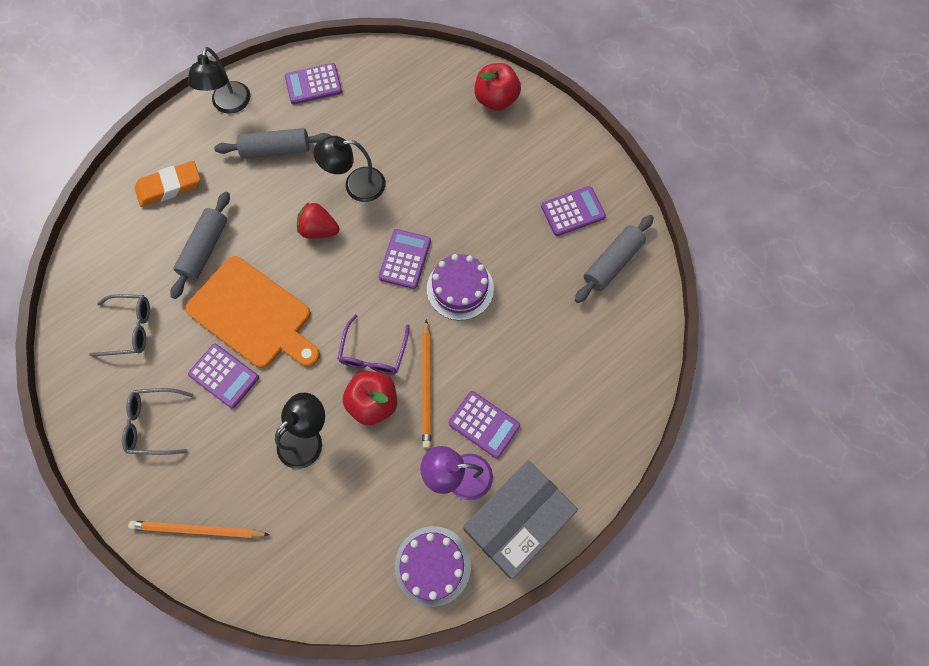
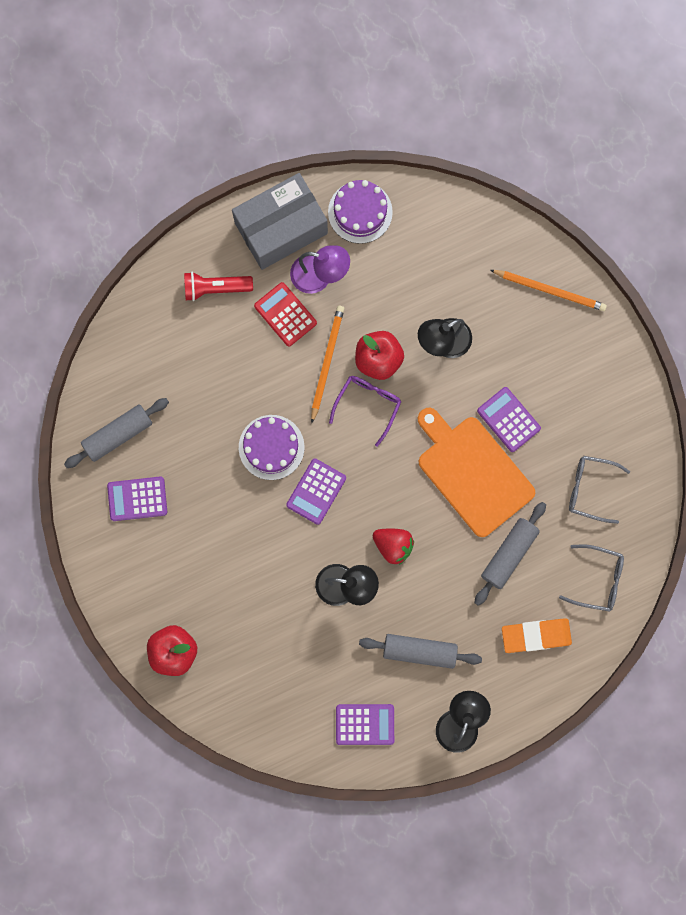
camera: 165 degrees left, 10 degrees up
grey glasses [122,388,194,455] -> grey glasses moved to [559,544,624,612]
purple calculator [448,391,520,458] -> red calculator [254,282,317,346]
none -> red flashlight [184,272,253,301]

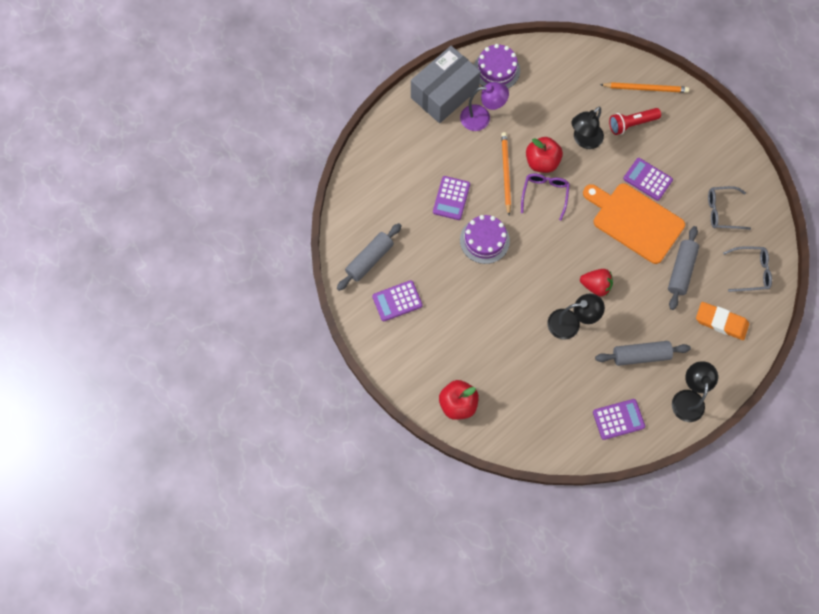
camera: 15 degrees left, 10 degrees down
red flashlight [184,272,253,301] -> red flashlight moved to [609,108,661,135]
red calculator [254,282,317,346] -> none
purple calculator [286,458,346,525] -> purple calculator moved to [433,176,470,220]
orange eraser [502,618,572,653] -> orange eraser turned 45 degrees clockwise [696,302,749,340]

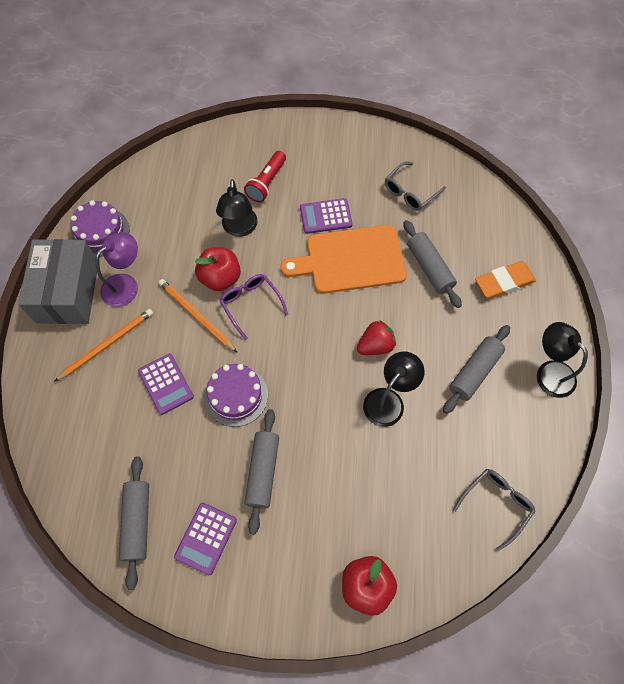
camera: 45 degrees left, 5 degrees down
purple calculator [593,399,645,440] -> none
orange pencil [600,82,689,93] -> orange pencil moved to [54,309,153,382]
grey glasses [723,246,772,292] -> grey glasses moved to [453,469,536,551]
none -> grey rolling pin [244,409,279,534]

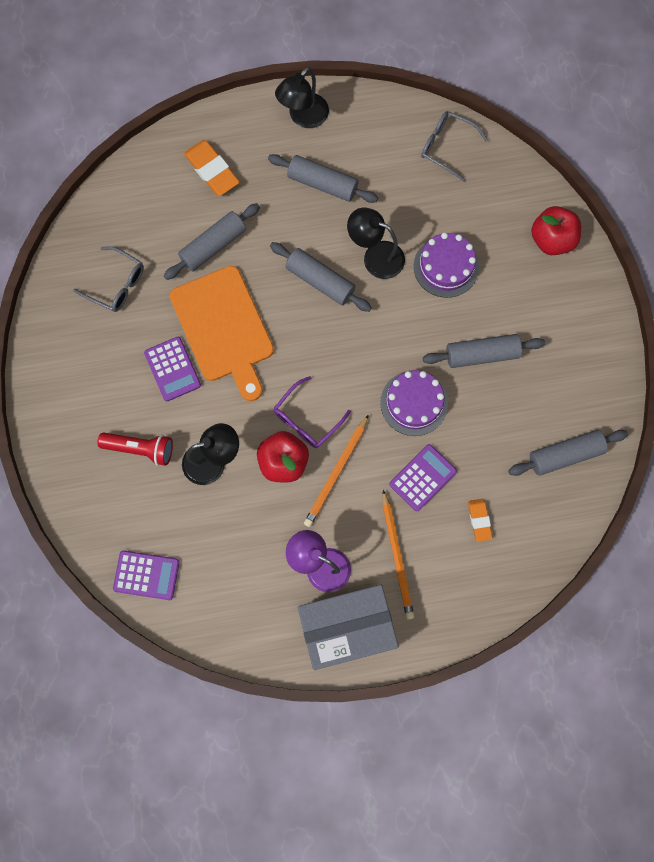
camera: 105 degrees left, 10 degrees up
orange pencil [54,309,153,382] -> orange pencil turned 135 degrees counterclockwise [382,490,414,620]
purple cake [71,200,130,257] -> purple cake moved to [414,233,479,298]
purple calculator [174,503,237,575] -> purple calculator moved to [113,550,180,600]
red strawberry [357,320,396,355] -> grey rolling pin [270,242,372,312]
none -> orange eraser [468,499,493,542]

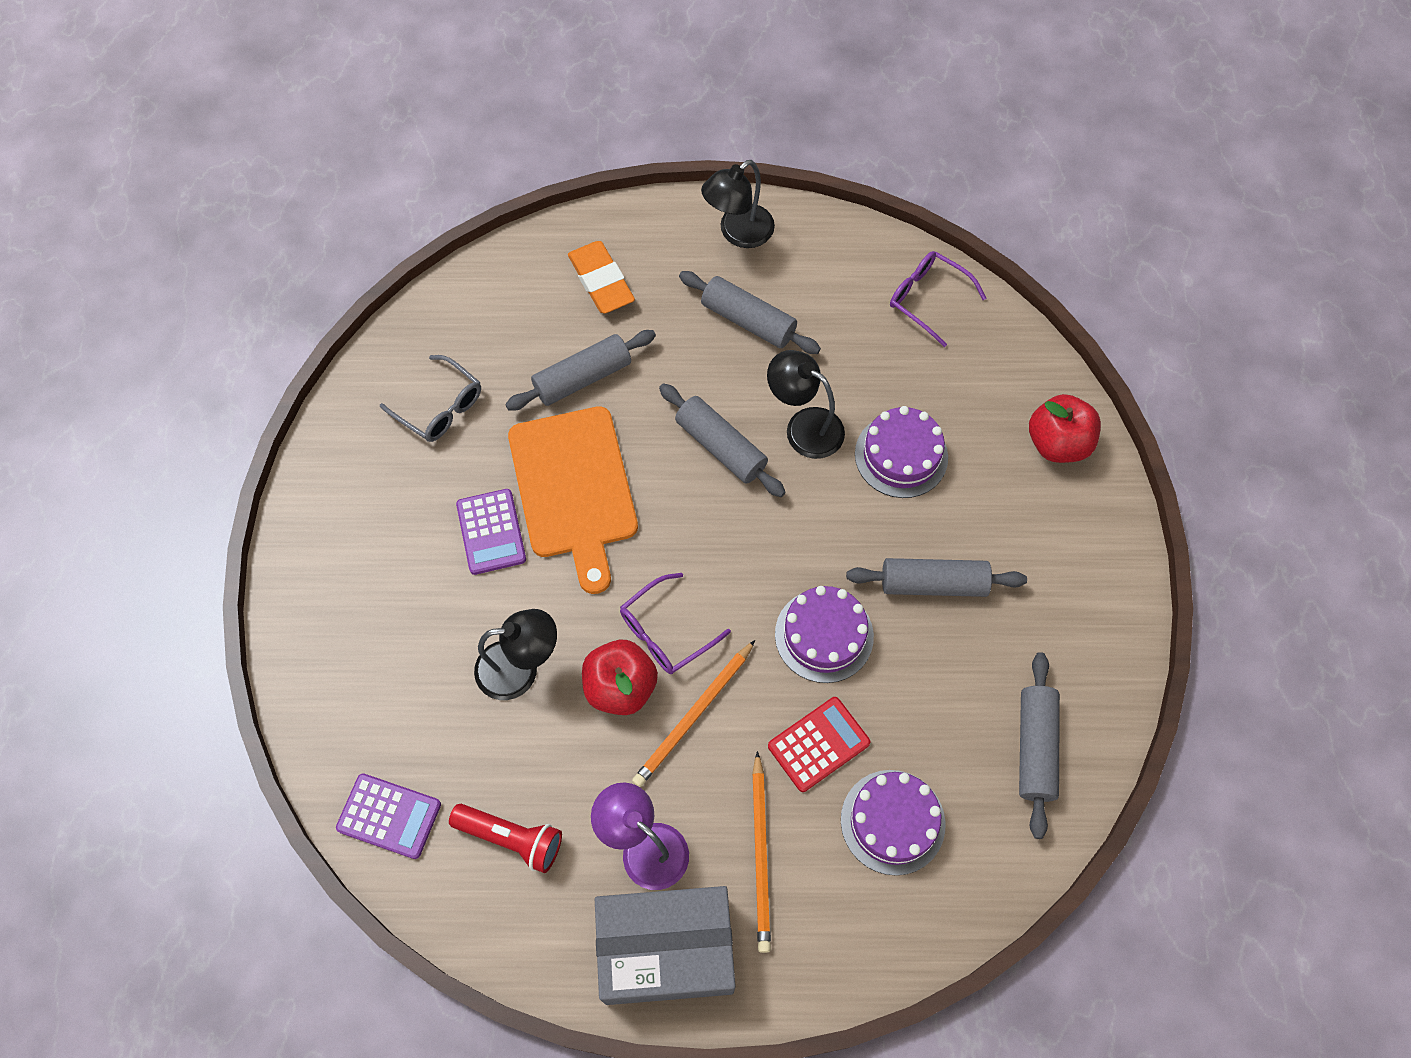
camera: 10 degrees right, 10 degrees down
red flashlight [97,432,173,466] -> red flashlight moved to [449,804,562,873]
purple calculator [389,444,457,511] -> red calculator [768,697,870,792]
grey glasses [421,111,488,181] -> purple glasses [890,251,986,347]
orange eraser [468,499,493,542] -> purple cake [841,770,945,876]
grey rolling pin [508,430,628,476] -> grey rolling pin turned 75 degrees counterclockwise [1019,652,1060,839]

